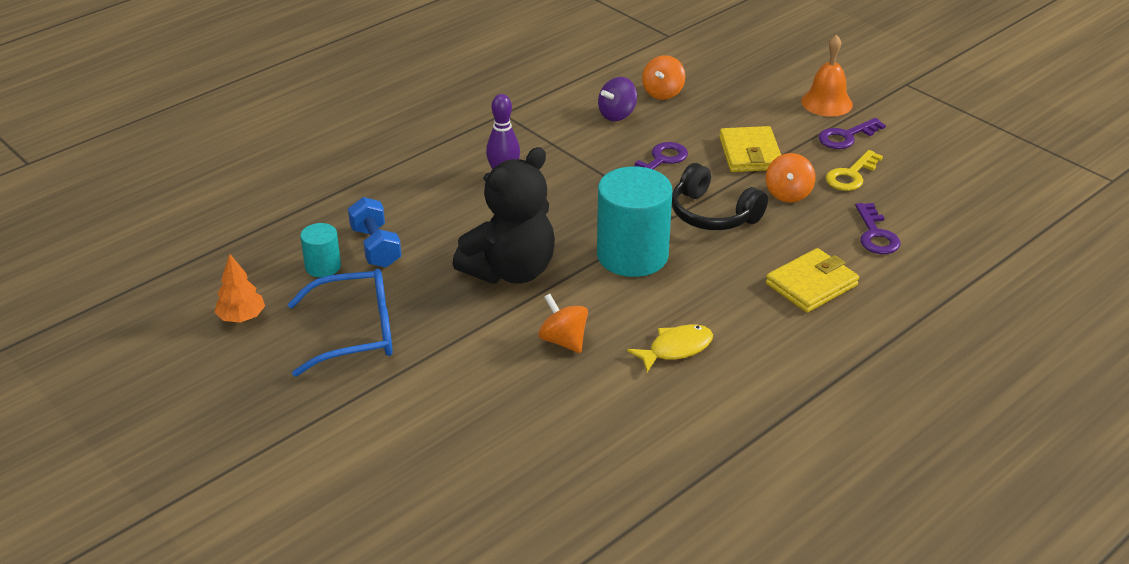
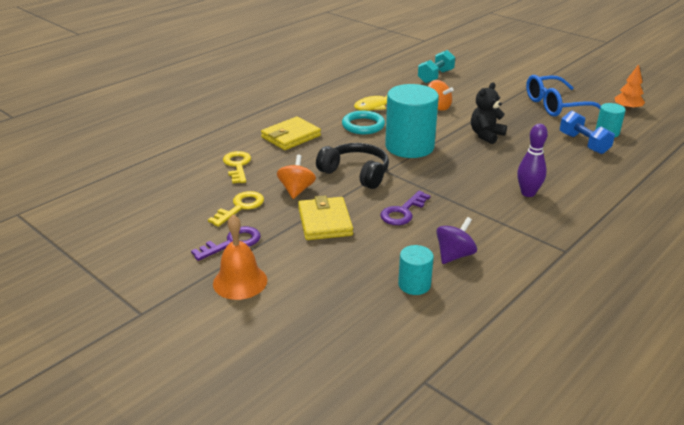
camera: 175 degrees right, 5 degrees down
black teddy bear [452,147,555,284] -> black teddy bear [471,82,507,144], size x0.57
orange spinning top [642,55,685,100] -> turquoise cylinder [398,245,434,295]
purple key [855,203,900,254] -> yellow key [223,151,251,184]
none -> turquoise ring [342,111,385,134]
none -> turquoise dumbbell [418,50,455,83]

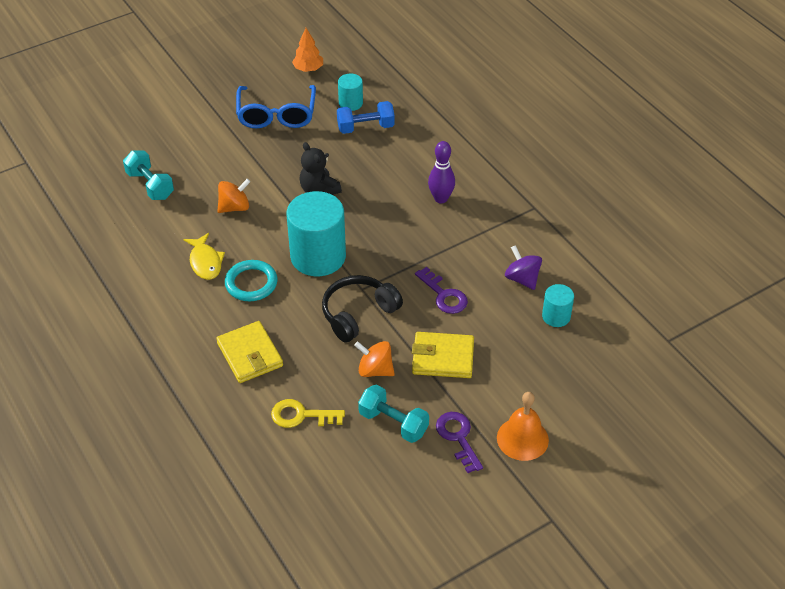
camera: 75 degrees left, 15 degrees up
yellow key [208,191,264,227] -> turquoise dumbbell [358,384,429,443]

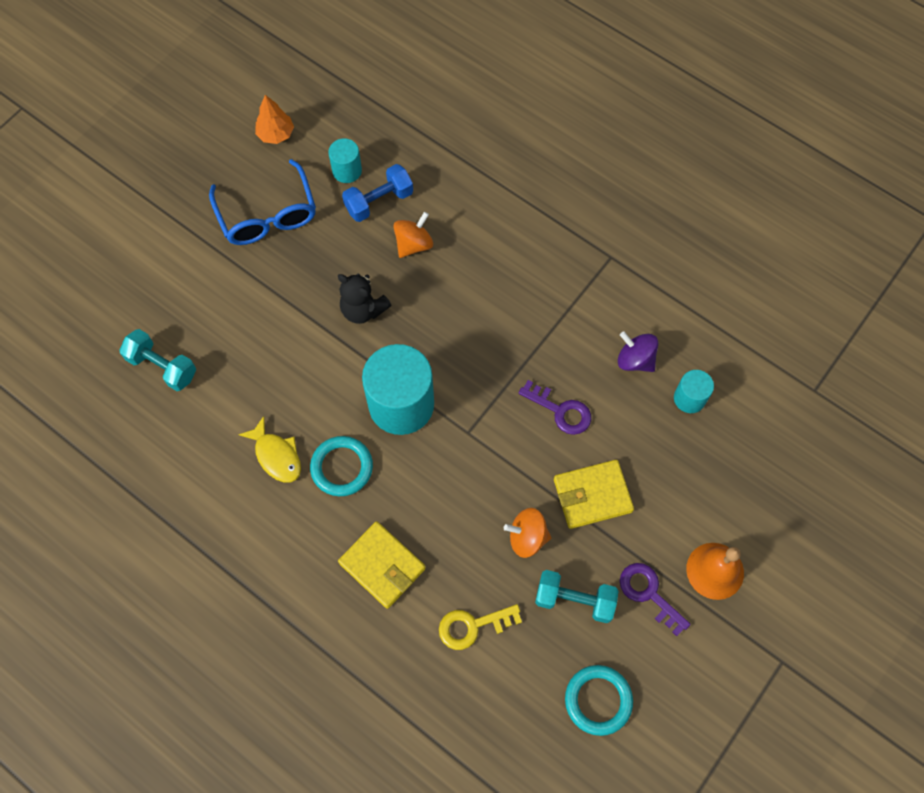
camera: 20 degrees left, 20 degrees up
orange spinning top [217,179,251,213] -> orange spinning top moved to [393,212,433,258]
black headphones [322,275,403,343] -> none
purple bowling pin [428,141,455,203] -> none
none -> turquoise ring [565,665,633,736]

